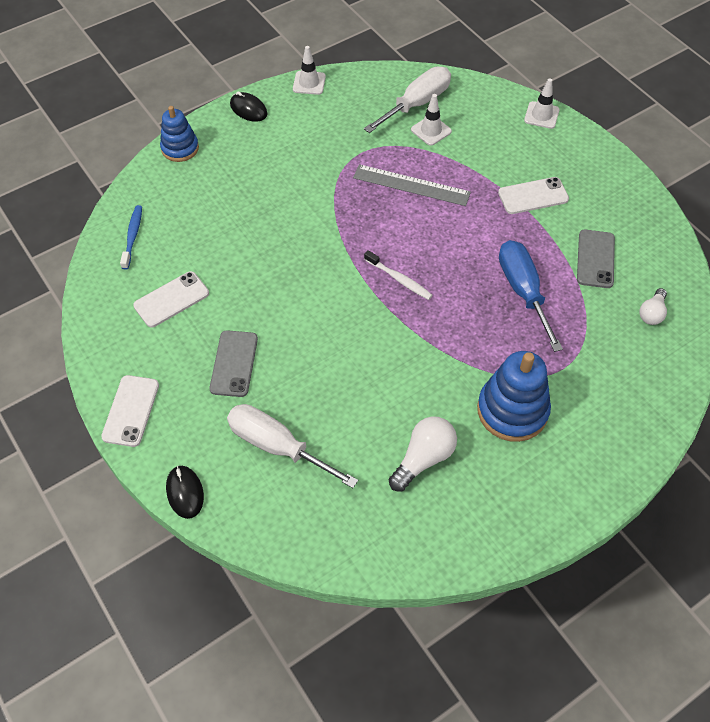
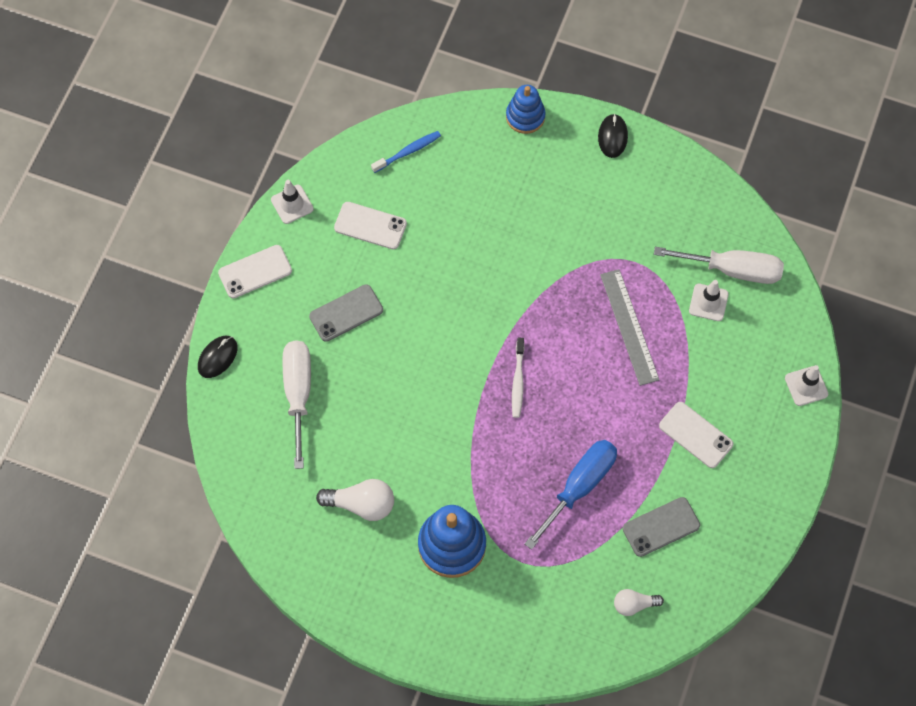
camera: 55 degrees right, 10 degrees up
white traffic cone [293,46,326,95] -> white traffic cone moved to [271,180,314,224]

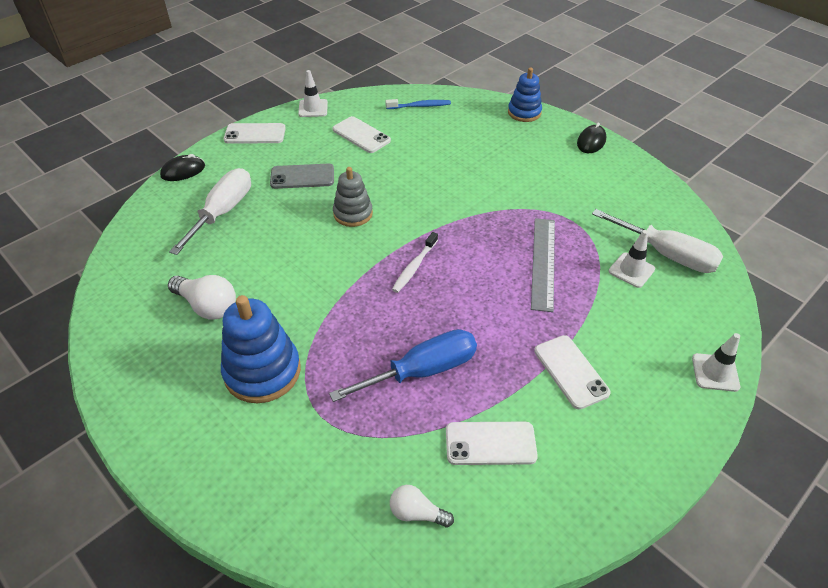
camera: 25 degrees right, 20 degrees down
grey phone [623,497,700,557] -> white phone [446,422,538,465]
none -> grey stacking toy [333,167,373,227]

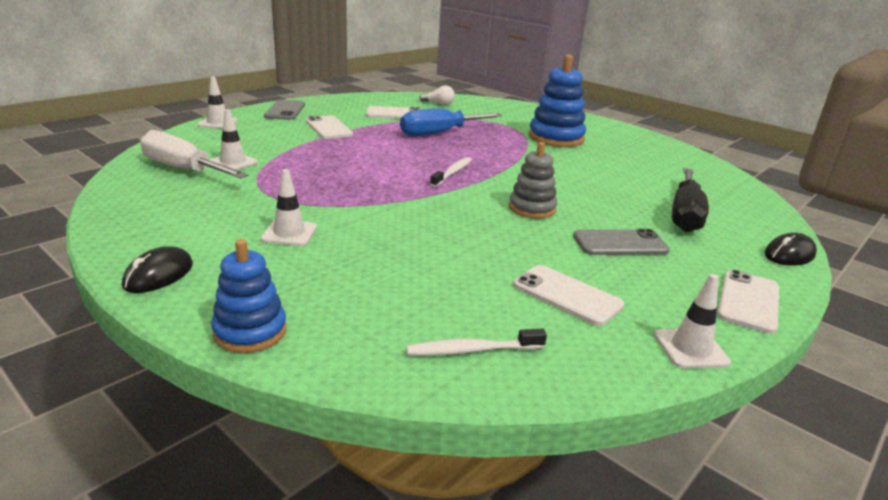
camera: 175 degrees right, 20 degrees down
white light bulb [168,275,236,320] -> none
white screwdriver [169,168,251,255] -> black screwdriver [672,168,709,232]
white phone [224,123,286,143] -> white phone turned 60 degrees counterclockwise [717,270,779,334]
blue toothbrush [385,99,451,109] -> white toothbrush [406,328,547,356]
grey ruler [531,218,555,312] -> none
none -> white traffic cone [261,169,317,246]
none -> grey phone [264,100,305,120]

